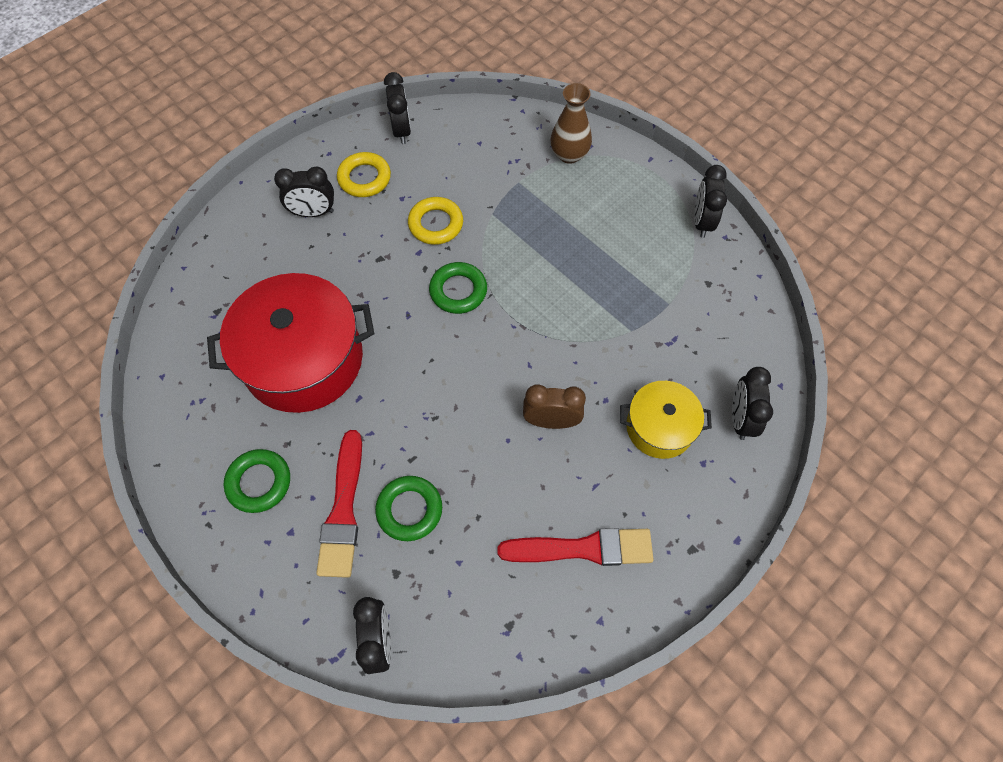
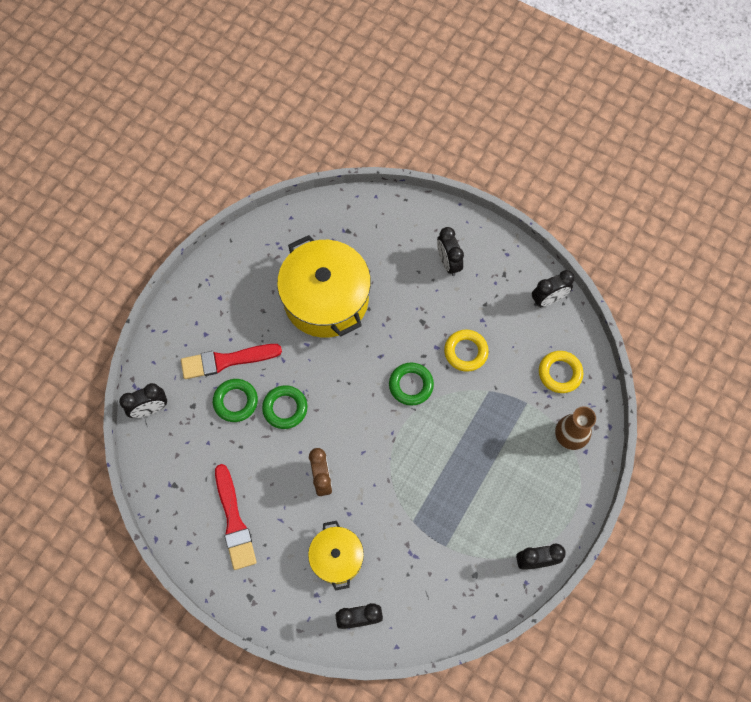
camera: 75 degrees right, 5 degrees up
red pot [207,273,374,413] -> yellow pot [277,235,371,338]
green ring [224,449,290,513] -> green ring moved to [262,385,307,429]
yellow ring [337,152,391,197] -> yellow ring moved to [539,351,583,393]

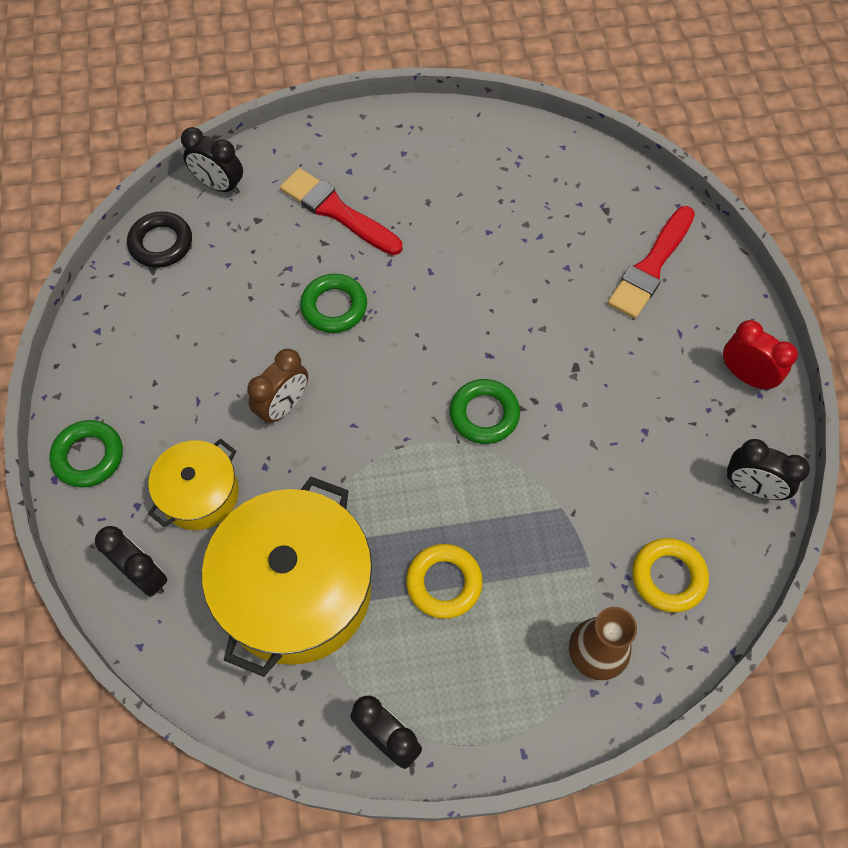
camera: 50 degrees right, 5 degrees down
green ring [213,379,258,422] -> green ring moved to [49,420,123,488]
red brush [215,464,257,570] -> red brush moved to [607,206,695,319]
yellow pot [277,235,371,338] -> yellow pot moved to [202,476,372,677]
black clock [437,227,464,276] -> none
yellow ring [444,330,489,372] -> yellow ring moved to [406,544,483,619]
none -> black ring [127,211,192,268]
none -> red clock [723,320,798,391]

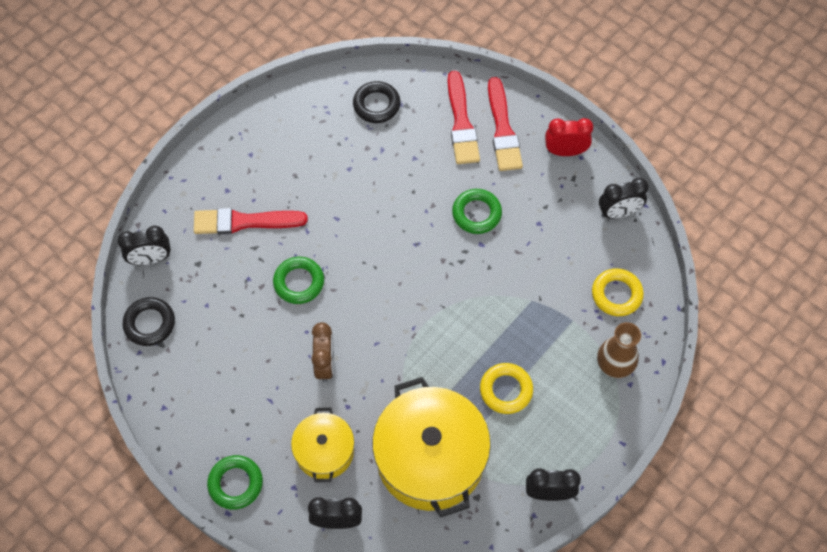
camera: 40 degrees left, 0 degrees up
green ring [450,379,520,444] -> green ring moved to [452,189,502,234]
none -> black ring [353,81,401,123]
none -> red brush [488,77,523,171]

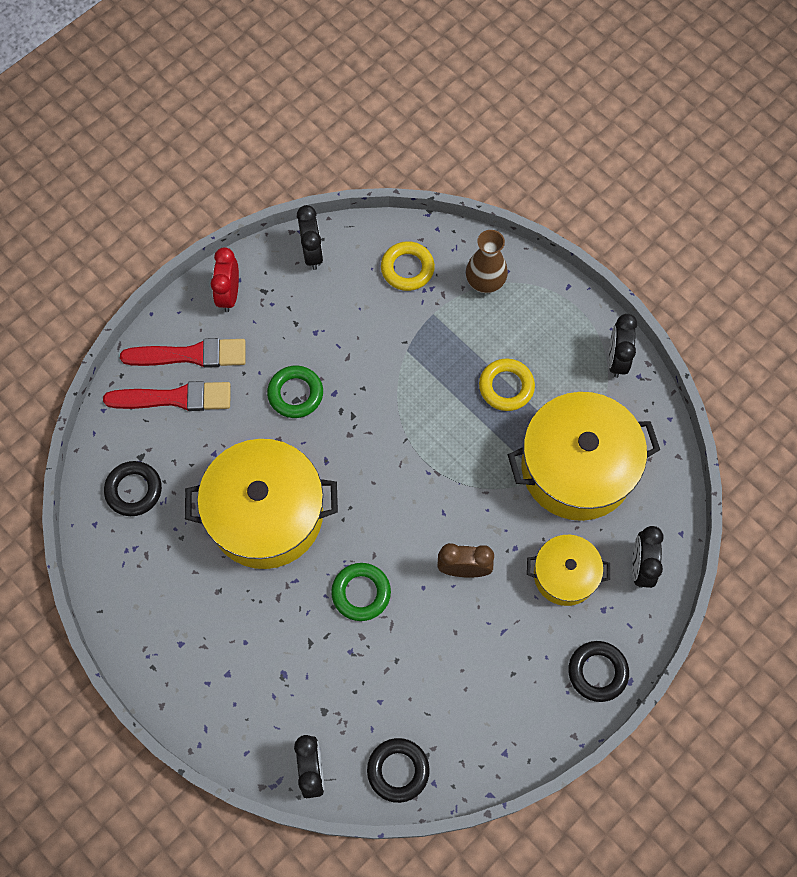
camera: 85 degrees left, 5 degrees up
red brush [194,208,308,234] -> none
green ring [207,455,263,510] -> black ring [568,641,629,702]
none -> yellow pot [185,439,338,569]

